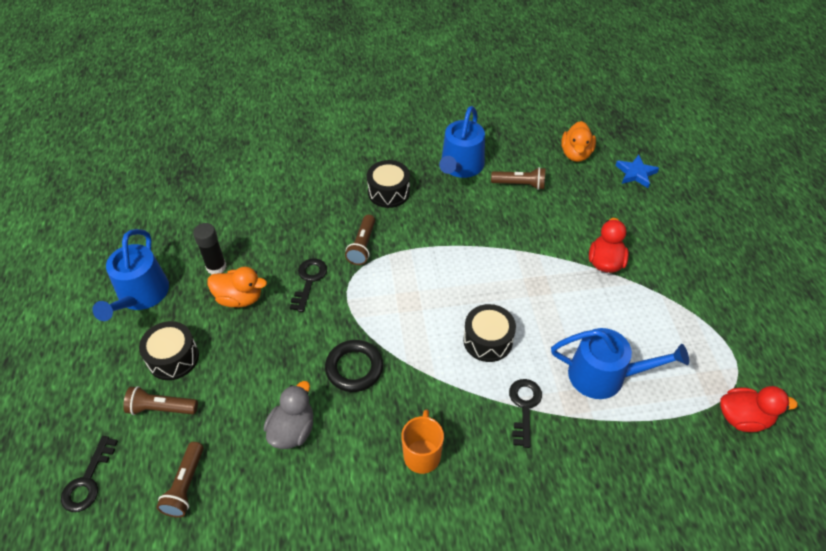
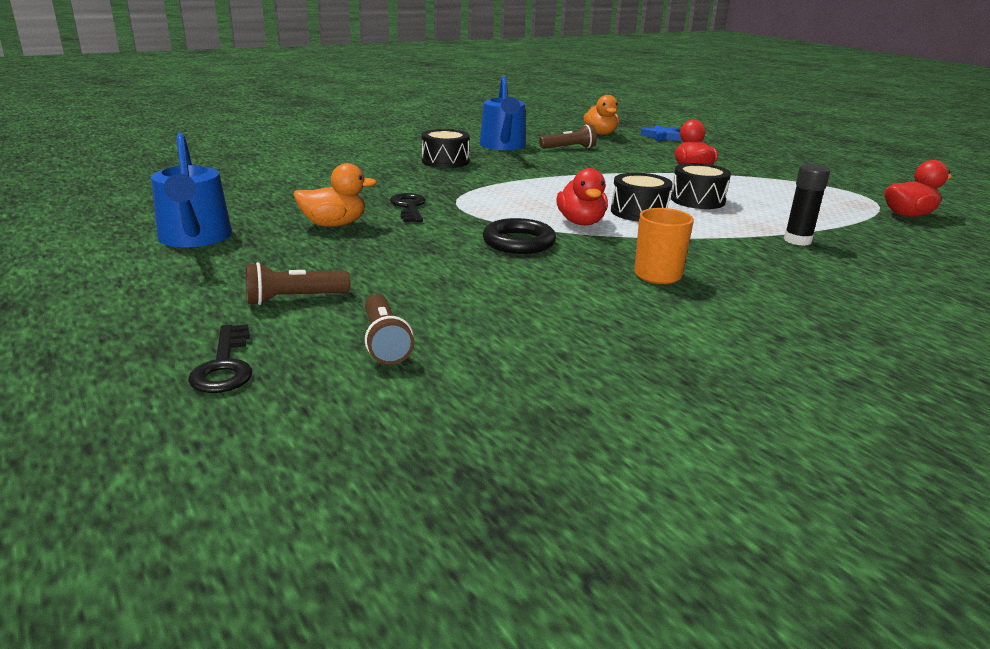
camera: 25 degrees left, 25 degrees down
black drum [139,321,199,380] -> black drum moved to [671,163,731,209]
black glue stick [193,223,227,274] -> black glue stick moved to [784,164,830,246]
grey duck [264,381,313,449] -> none
brown flashlight [345,215,375,265] -> none
black key [509,379,542,448] -> none
blue watering can [551,328,689,399] -> none
none -> red duck [556,168,608,225]

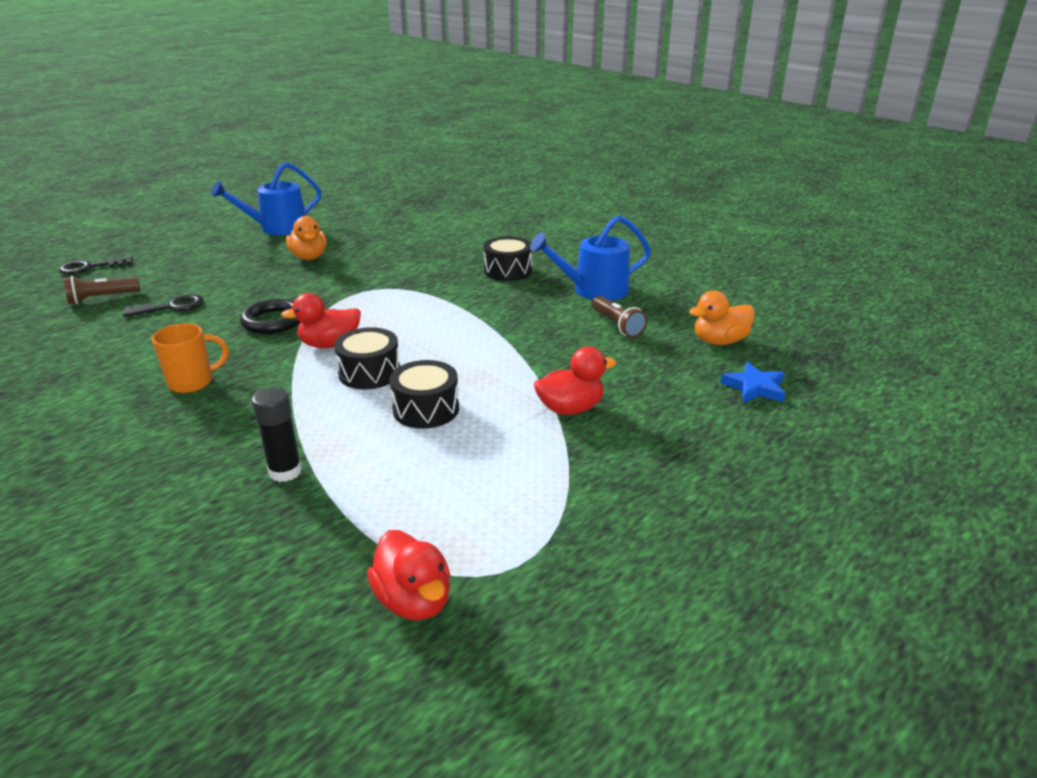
camera: 80 degrees right, 5 degrees up
brown flashlight [246,262,350,305] -> none
black key [390,193,426,222] -> black key moved to [123,294,204,317]

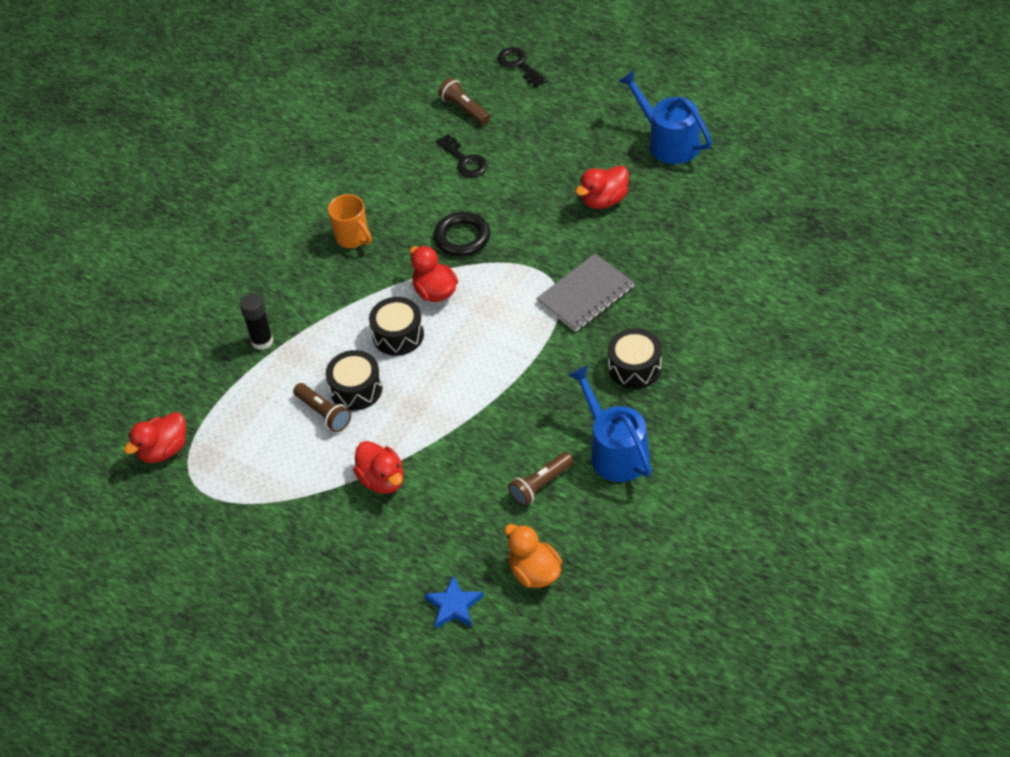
camera: 80 degrees right, 20 degrees up
orange duck [286,216,327,260] -> red duck [575,165,629,209]
none -> brown flashlight [293,383,351,432]
none -> grey notebook [536,254,635,332]

